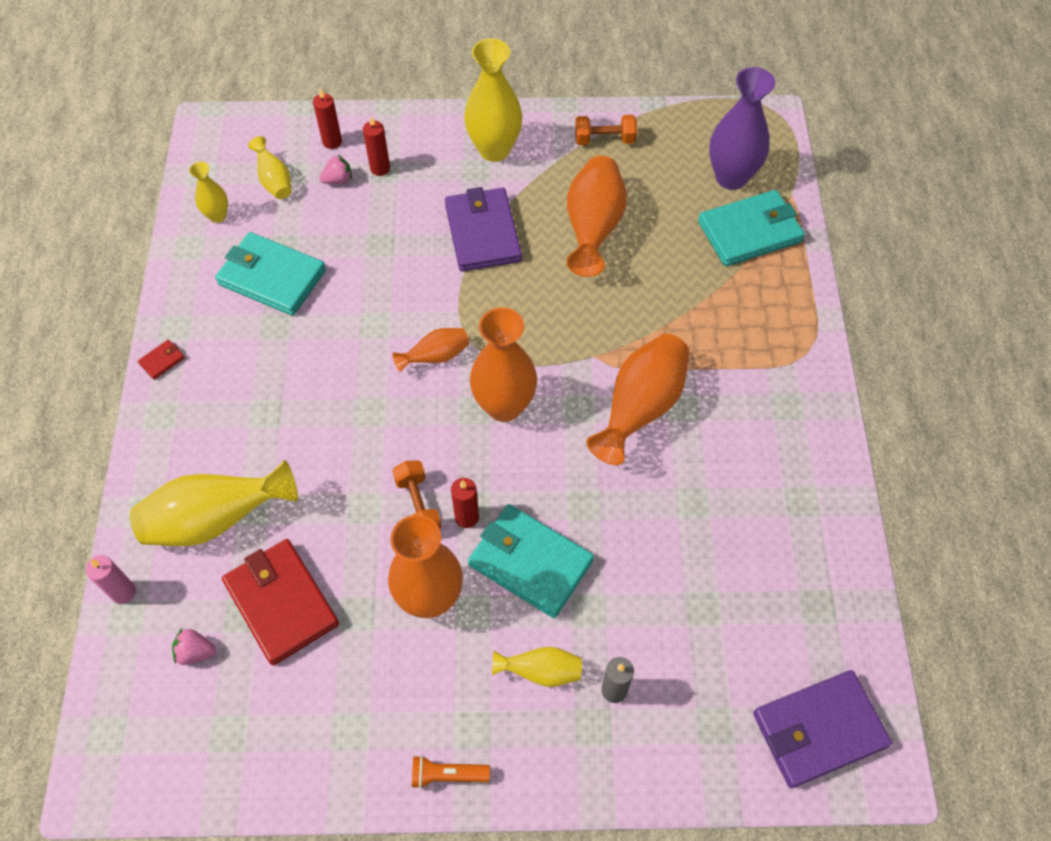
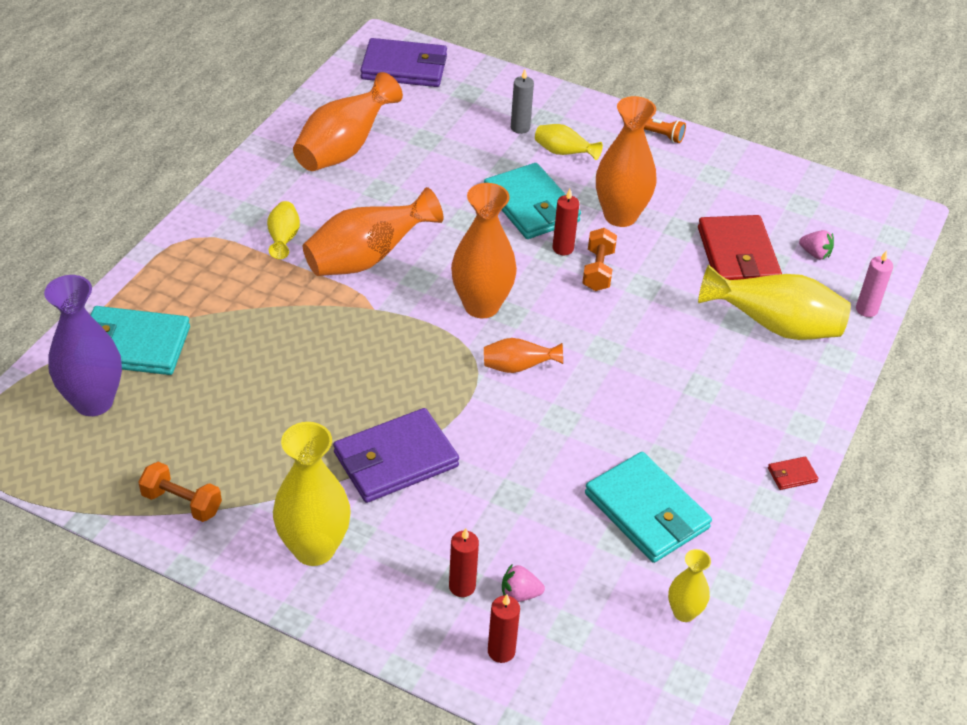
camera: 155 degrees left, 15 degrees down
yellow vase [248,136,291,199] -> yellow vase moved to [267,201,300,259]
purple wallet [445,187,522,272] -> purple wallet turned 45 degrees clockwise [333,408,459,503]
orange vase [566,156,627,277] -> orange vase moved to [293,72,403,171]

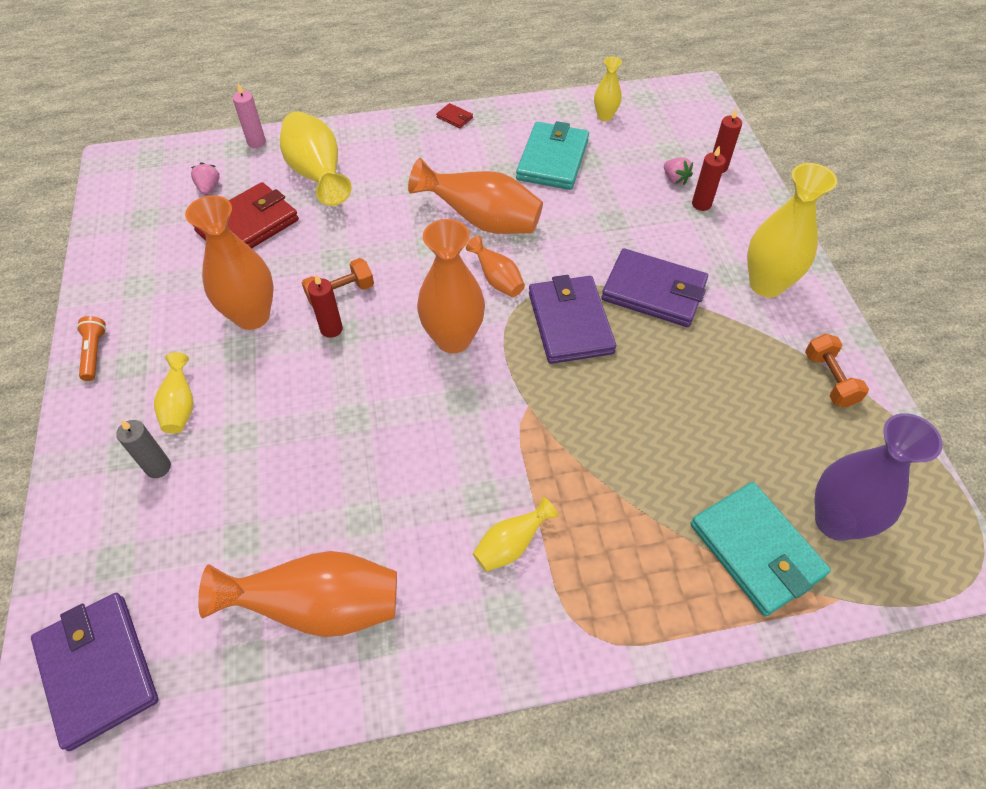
camera: 125 degrees left, 10 degrees up
orange vase [303,187,443,276] -> orange vase moved to [408,158,543,234]
turquoise wallet [484,163,581,239] -> none
none -> purple wallet [529,275,616,364]

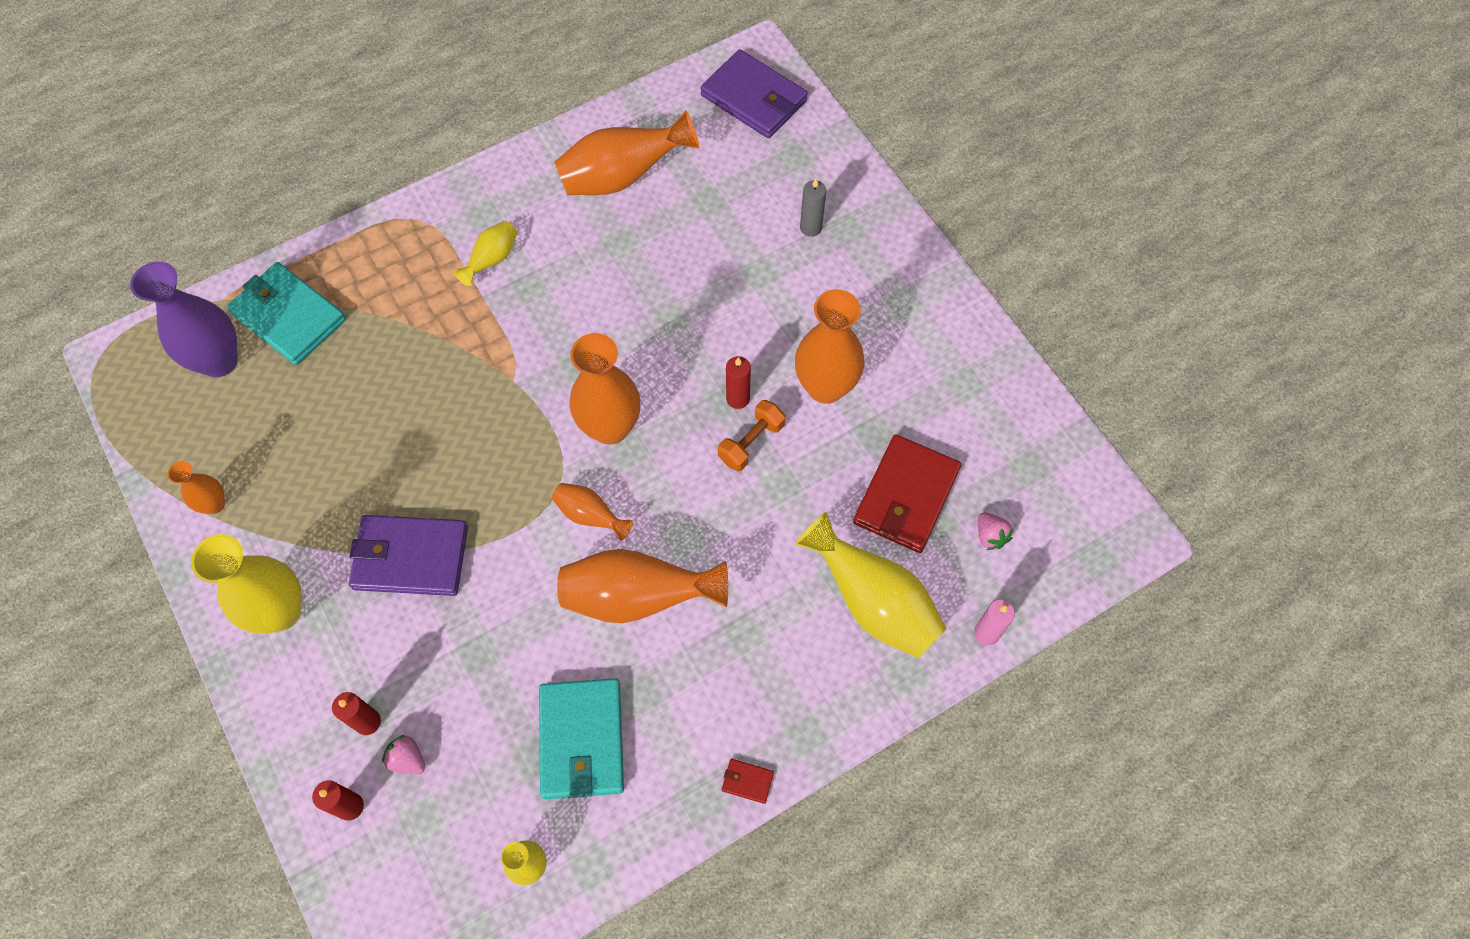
camera: 160 degrees right, 10 degrees up
orange flashlight [77,316,106,381] -> none
yellow vase [154,352,194,434] -> none
purple wallet [529,275,616,364] -> none
orange dumbbell [805,334,869,407] -> orange vase [168,461,225,514]

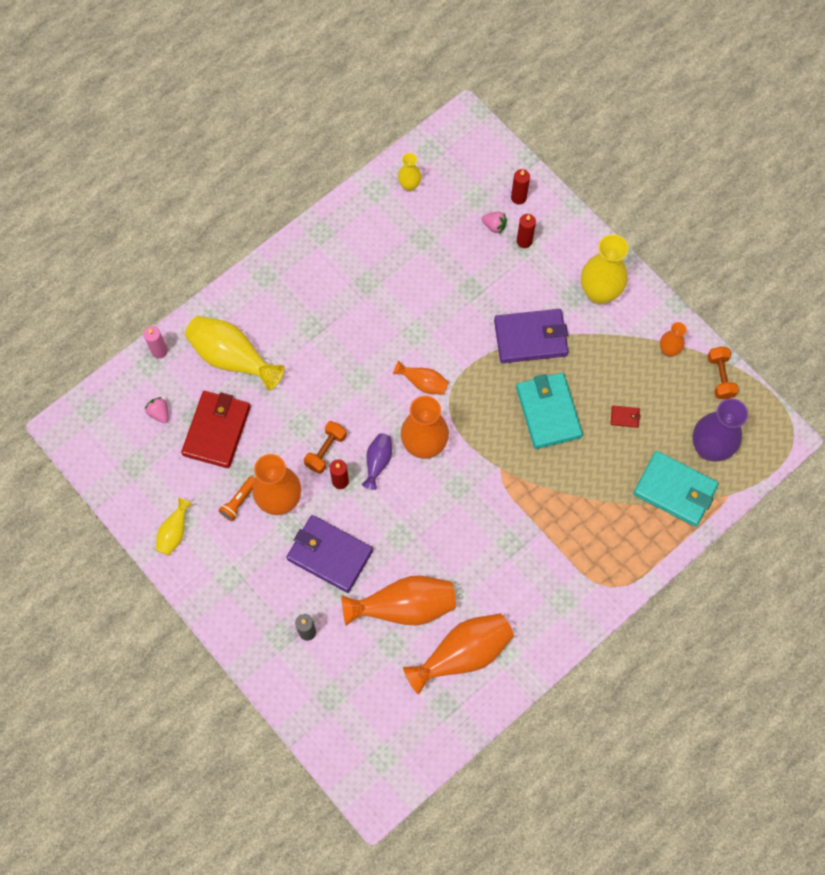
camera: 170 degrees right, 5 degrees up
yellow vase [454,221,517,286] -> yellow vase moved to [156,498,192,556]
turquoise wallet [539,678,624,799] -> turquoise wallet moved to [516,373,583,449]
orange vase [557,549,728,623] -> orange vase moved to [342,576,456,626]
purple wallet [700,49,808,138] -> purple wallet moved to [286,515,373,593]
red wallet [722,759,774,804] -> red wallet moved to [611,405,640,428]
none -> orange flashlight [218,476,255,521]
none -> purple vase [362,433,392,490]
none -> orange dumbbell [707,346,738,399]

